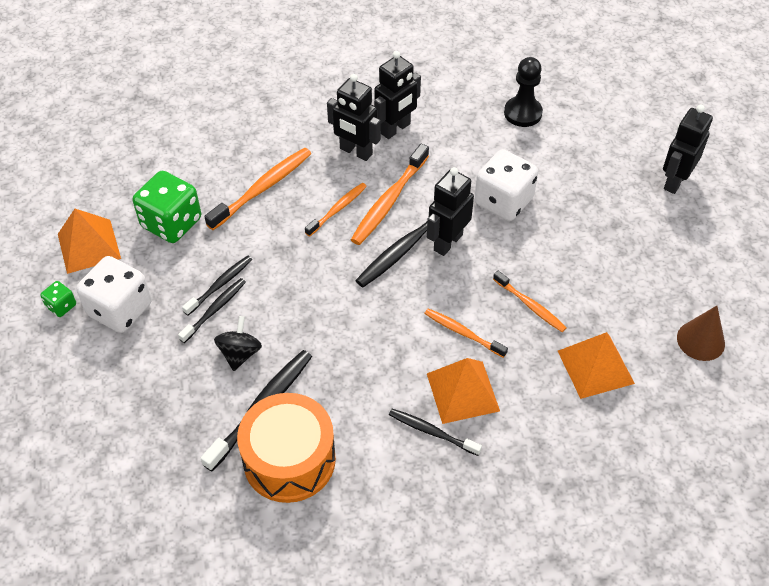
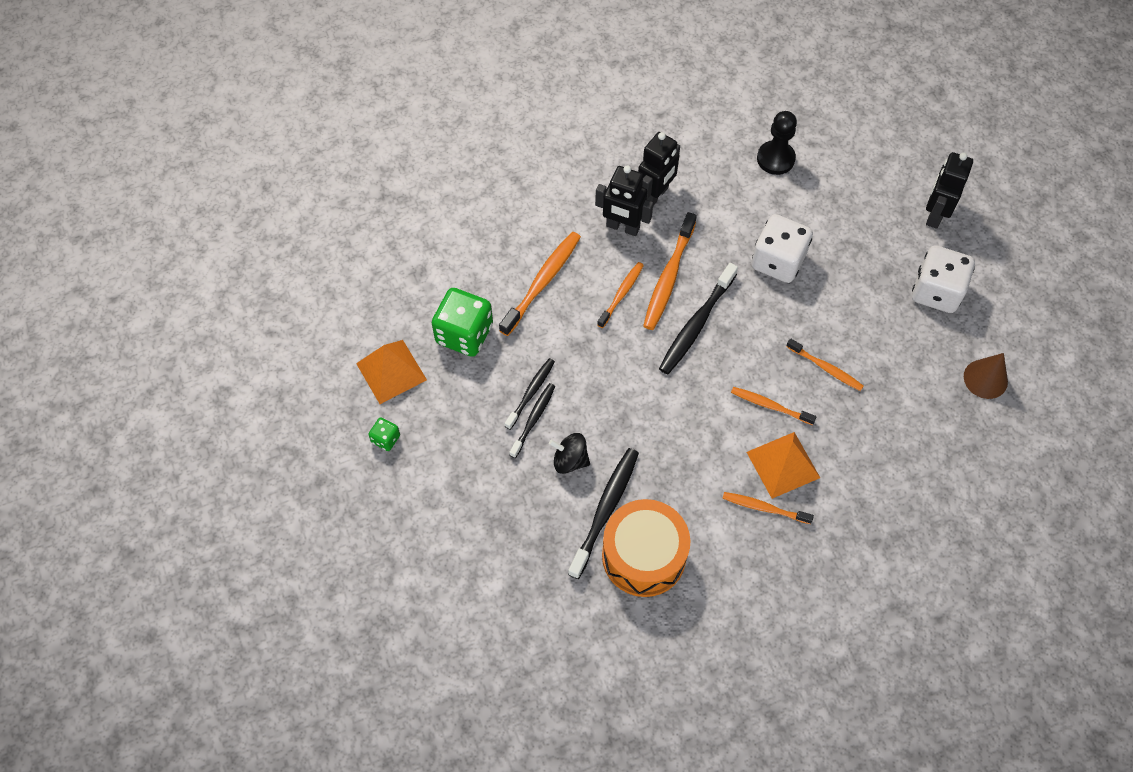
camera: 10 degrees left, 10 degrees up
white dice [76,256,152,333] -> white dice moved to [912,245,975,313]
black spinning top [214,316,262,371] -> black spinning top turned 75 degrees counterclockwise [549,433,590,474]
black toothbrush [389,409,482,456] -> orange toothbrush [722,492,814,524]
black robot [427,167,474,256] -> none
orange pyramid [558,332,635,399] -> none

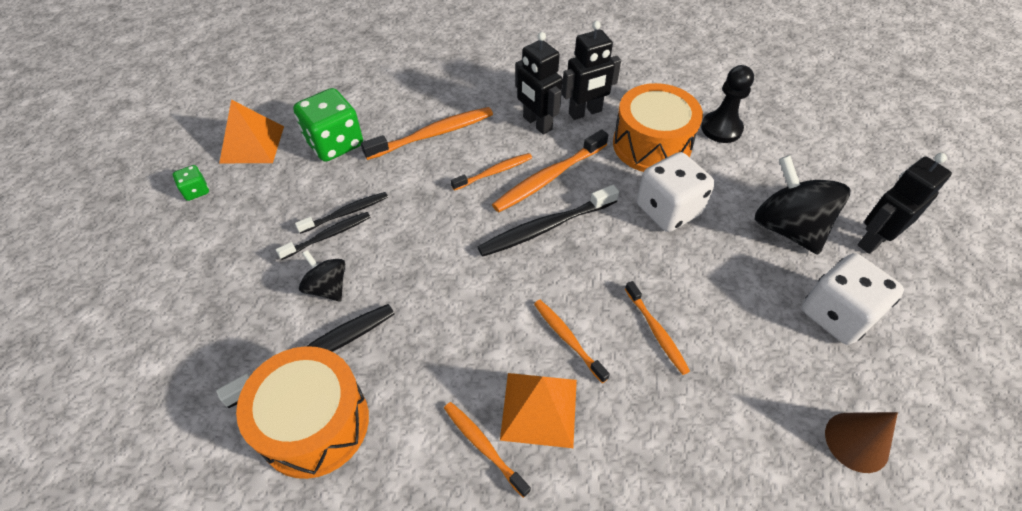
camera: 30 degrees right, 10 degrees down
none -> orange drum [613,83,703,172]
none -> black spinning top [755,155,850,255]

